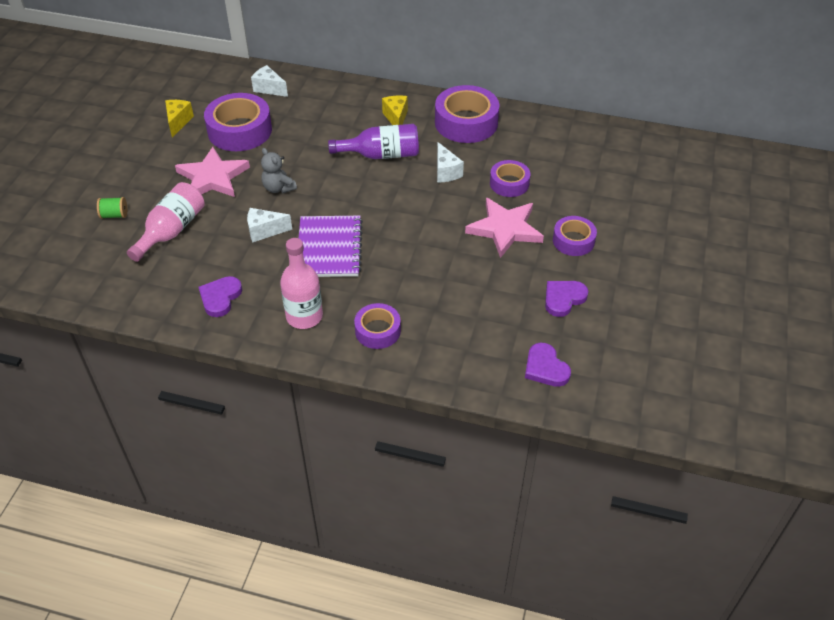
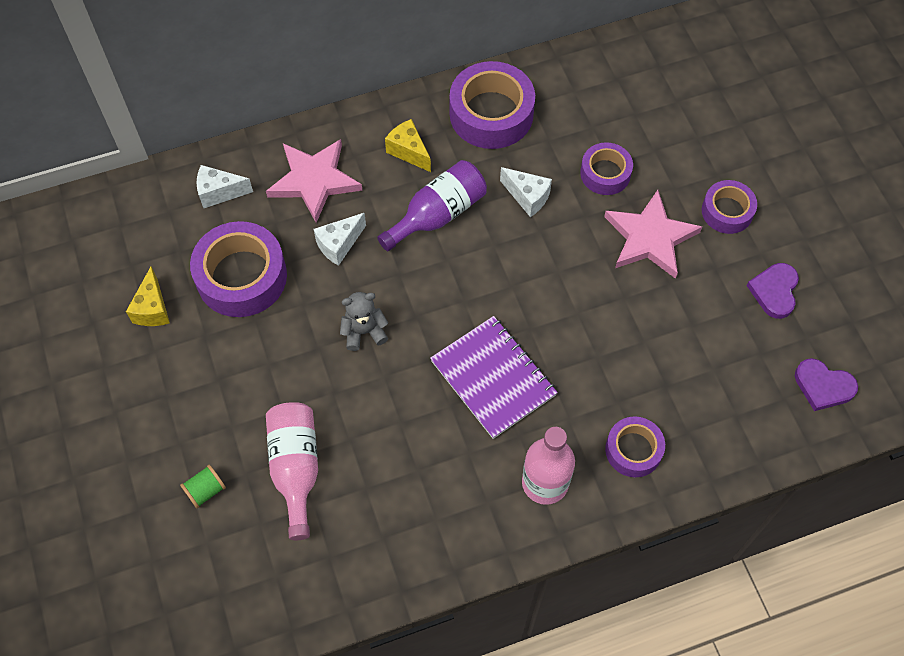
camera: 35 degrees left, 15 degrees up
yellow cheese [165,100,194,138] -> yellow cheese turned 150 degrees counterclockwise [126,266,170,326]
pink star [175,147,250,197] -> pink star moved to [266,139,363,223]
purple heart [199,276,242,317] -> none
white cheese [247,208,292,243] -> white cheese moved to [314,213,366,266]
grey teddy bear [261,148,297,193] -> grey teddy bear turned 150 degrees clockwise [340,292,388,351]

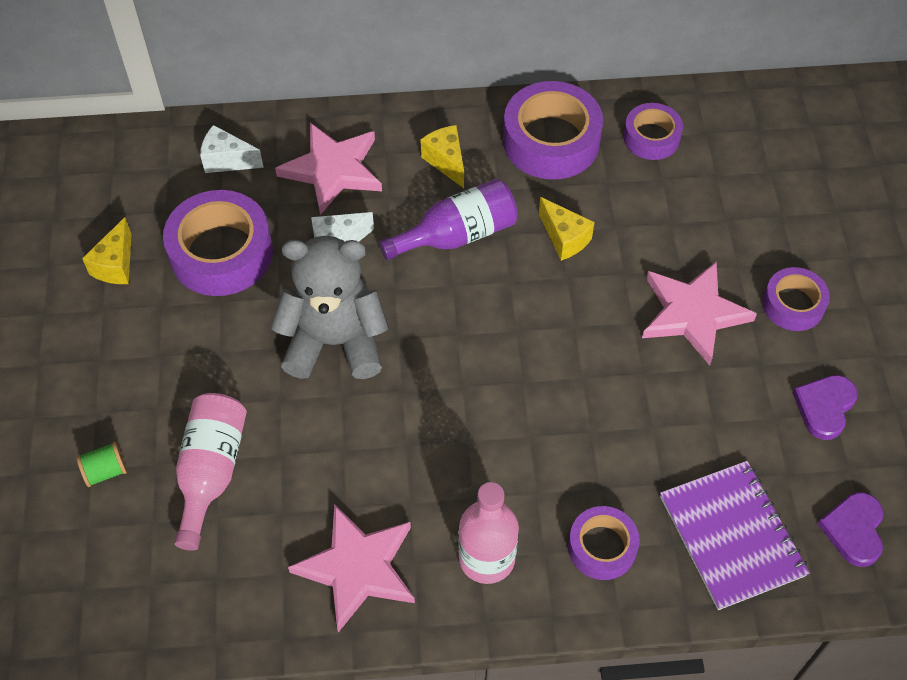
camera: 15 degrees right, 5 degrees down
grey teddy bear [340,292,388,351] -> grey teddy bear [271,236,389,379], size x2.01
purple notebook [430,316,558,439] -> purple notebook moved to [660,461,810,610]
white cheese [500,167,552,217] -> yellow cheese [539,197,594,261]
purple tape [580,142,633,195] -> purple tape moved to [623,103,683,160]
purple heart [795,358,858,411] -> purple heart turned 60 degrees clockwise [817,492,884,567]
none -> pink star [288,504,415,632]

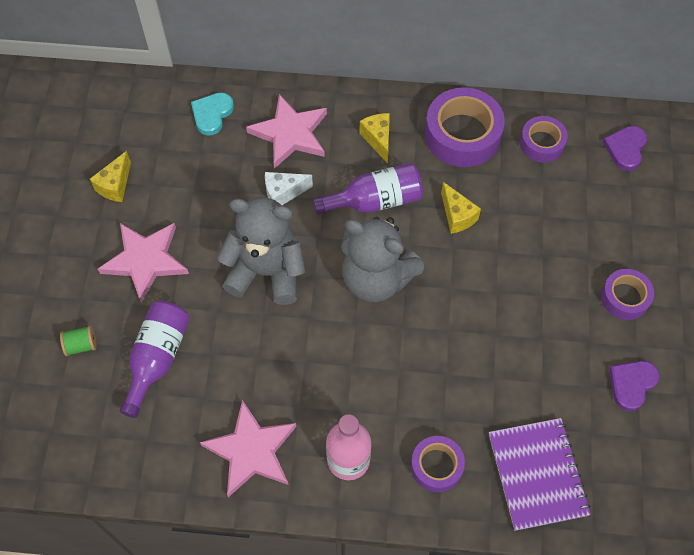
camera: 10 degrees right, 5 degrees up
purple tape [163,190,273,296] -> none
pink bottle [174,393,247,551] -> purple bottle [120,301,190,418]
white cheese [200,125,264,173] -> turquoise heart [191,93,234,136]
pink star [642,261,757,366] -> pink star moved to [98,223,189,303]
purple heart [817,492,884,567] -> purple heart moved to [603,126,647,171]
none -> grey teddy bear [341,217,424,302]

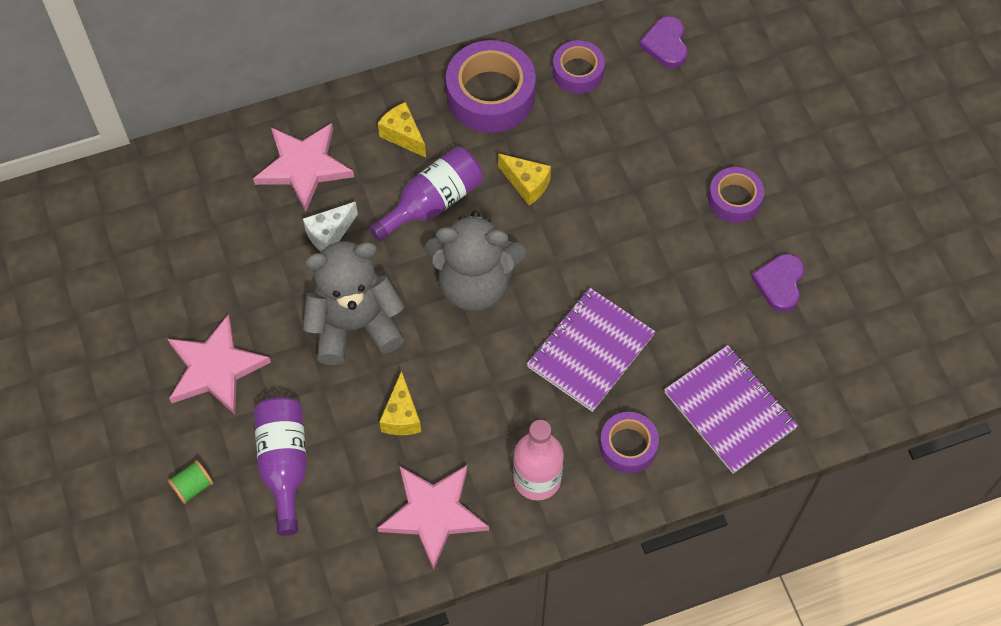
camera: 25 degrees left, 0 degrees up
yellow cheese [90,151,131,202] -> yellow cheese moved to [379,371,421,435]
turquoise heart [191,93,234,136] -> none
none -> purple notebook [527,288,655,412]

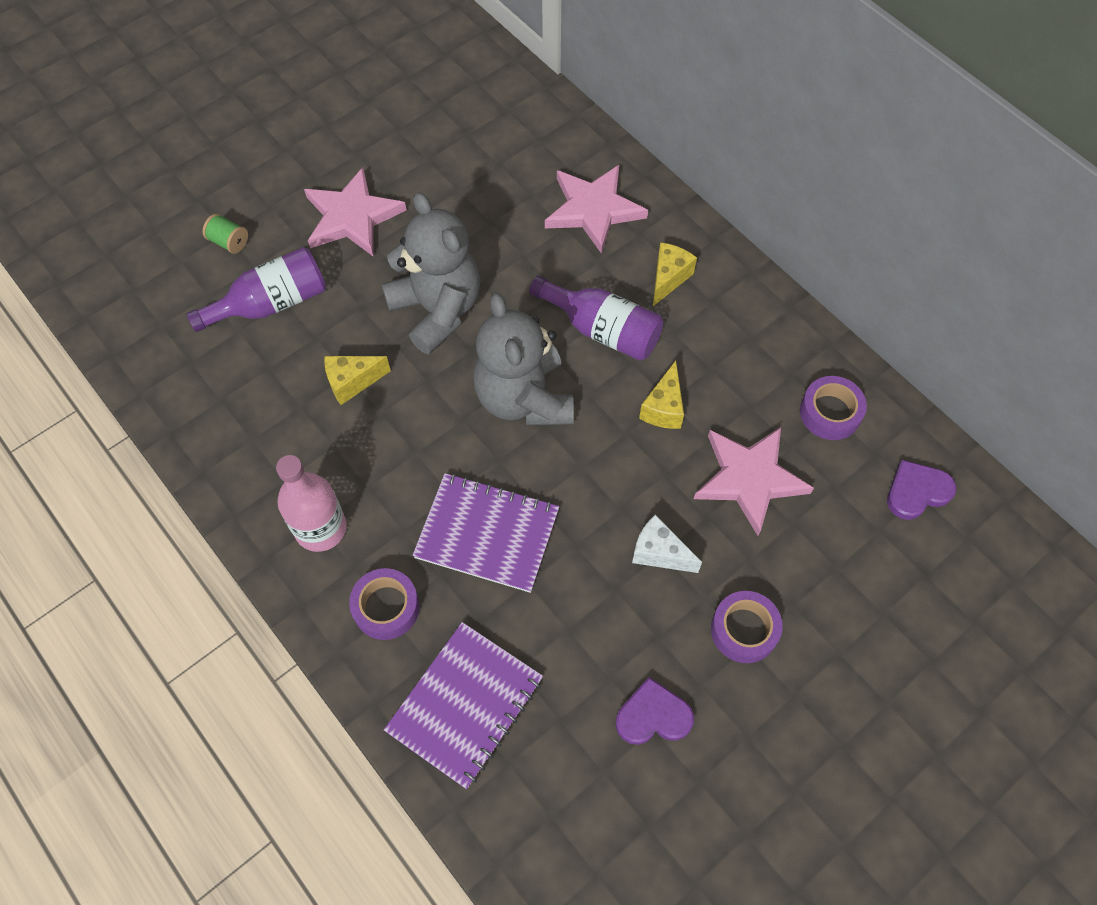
camera: 70 degrees right, 0 degrees up
white cheese [303,202,358,251] -> white cheese moved to [632,514,702,573]
pink star [378,465,489,570] -> pink star moved to [694,427,814,536]
purple tape [446,40,536,133] -> none

